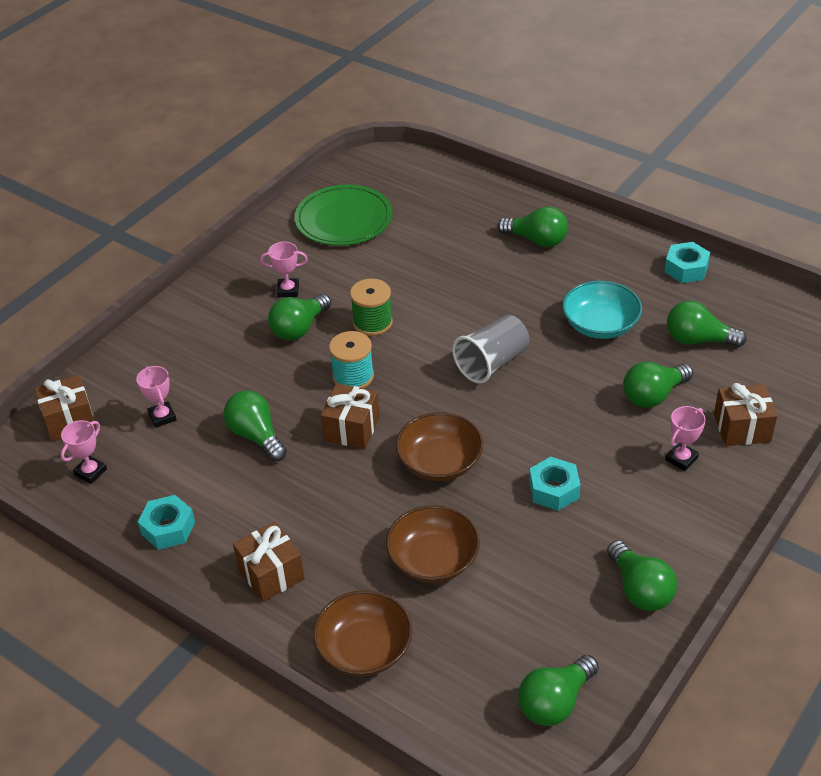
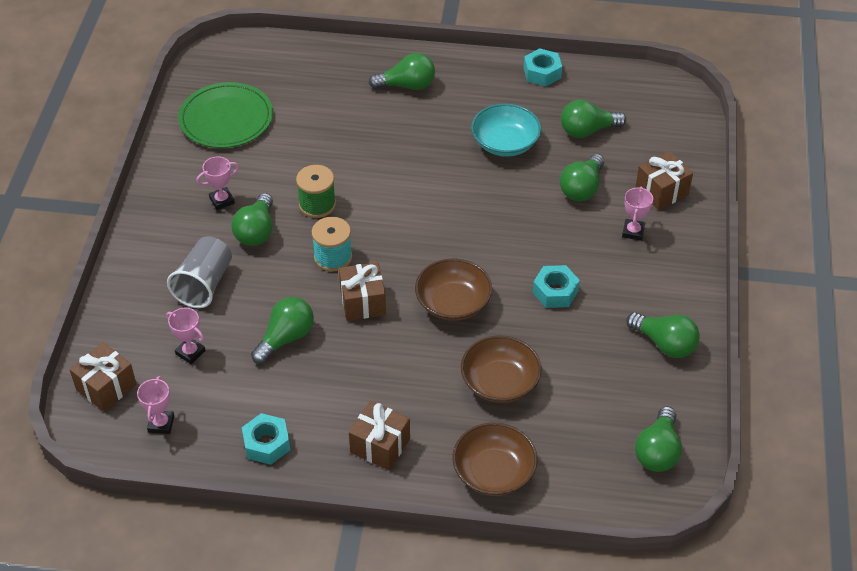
camera: 30 degrees left, 5 degrees up
green light bulb [224,390,287,461] -> green light bulb turned 105 degrees clockwise [251,297,314,364]
grey cup [452,315,530,384] -> grey cup moved to [167,236,232,308]

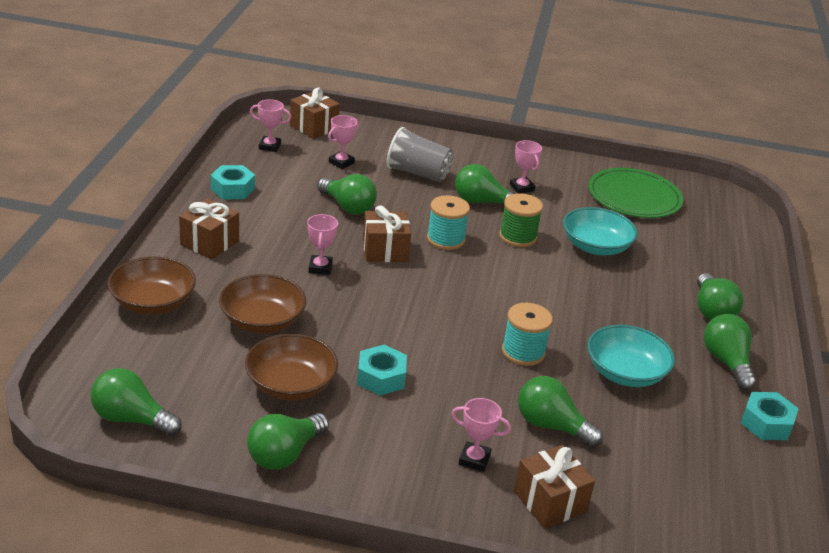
camera: 90 degrees right, 15 degrees down
brown bowl [415,259,492,321] -> brown bowl moved to [245,334,338,401]
green light bulb [561,100,626,138] -> green light bulb moved to [704,314,756,390]
none -> pink trophy [307,214,338,275]
none -> turquoise spool [502,303,553,366]
none -> turquoise bowl [563,207,638,255]

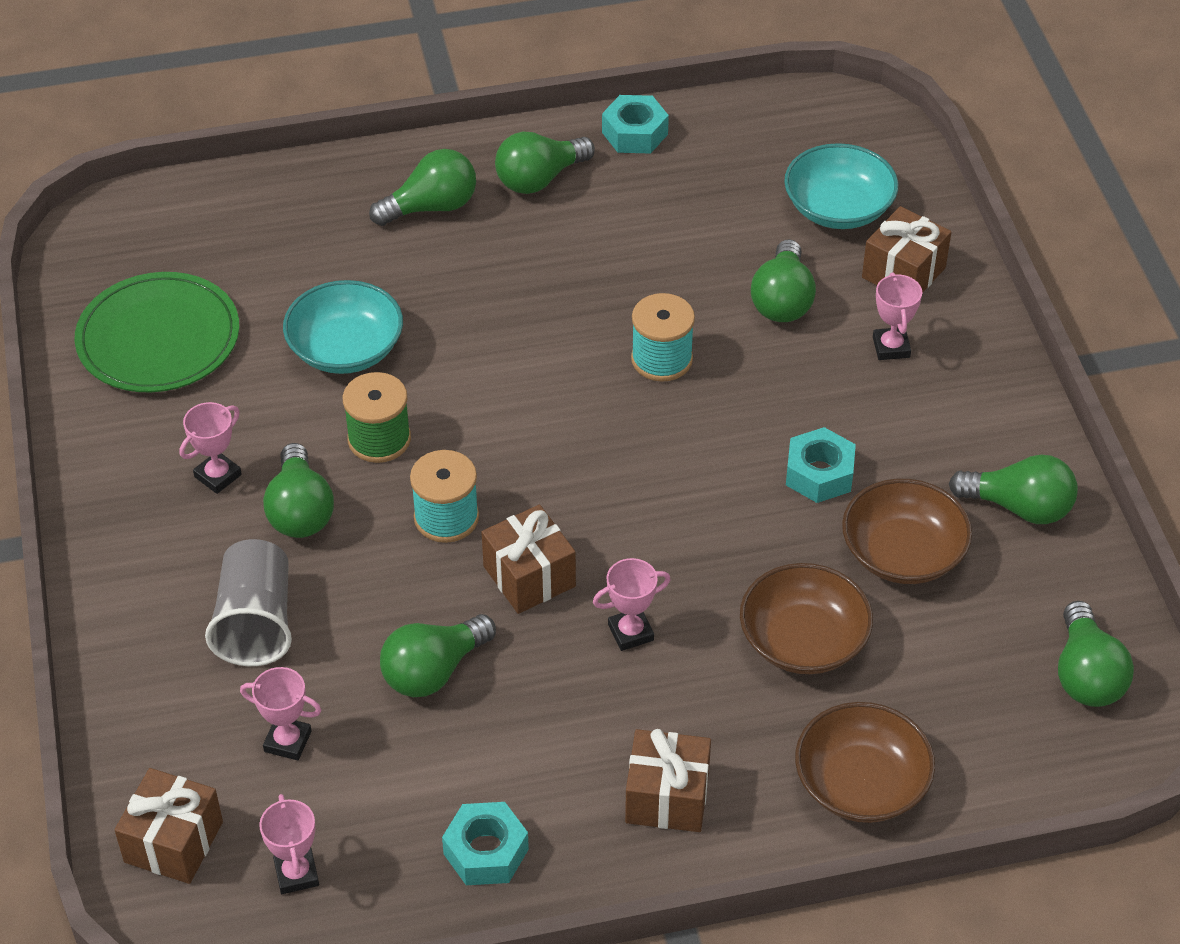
camera: 110 degrees left, 15 degrees up
green light bulb [317,174,377,215] -> green light bulb turned 150 degrees counterclockwise [380,614,496,697]
turquoise bowl [588,325,675,387] -> turquoise bowl moved to [784,143,898,229]

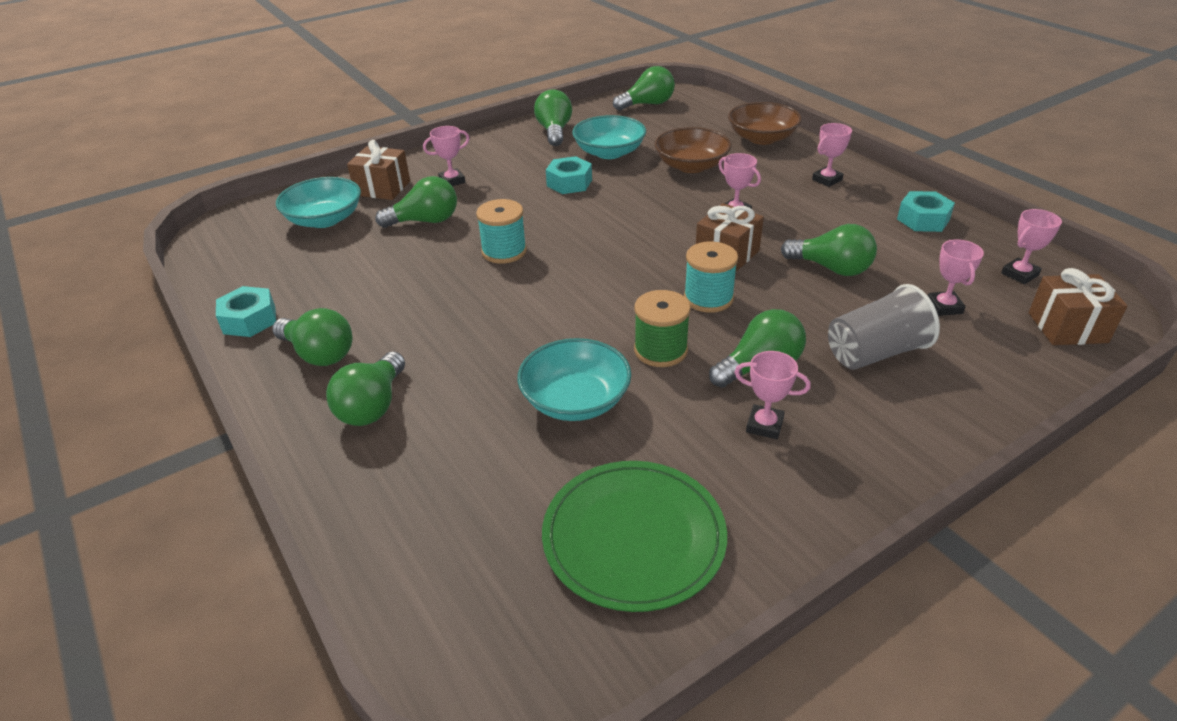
camera: 110 degrees left, 10 degrees down
green light bulb [369,149,476,226] -> green light bulb turned 120 degrees counterclockwise [326,352,405,426]
brown gift [625,729,711,832] -> pink trophy [812,123,852,187]
brown bowl [842,479,972,584] -> turquoise bowl [572,115,646,159]

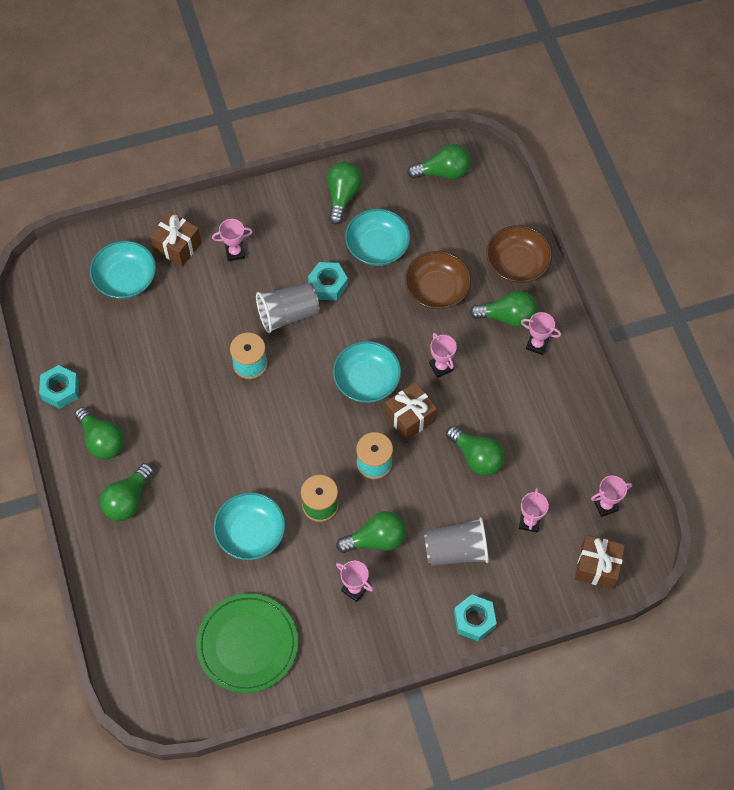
camera: 15 degrees right, 25 degrees up
green light bulb [375,176,457,228] -> green light bulb moved to [470,291,537,327]
pink trophy [812,123,852,187] -> pink trophy turned 45 degrees clockwise [521,312,561,355]
turquoise nut [897,191,955,232] -> turquoise nut moved to [454,594,497,642]
none -> grey cup [256,283,320,333]
none -> turquoise bowl [333,341,401,403]

